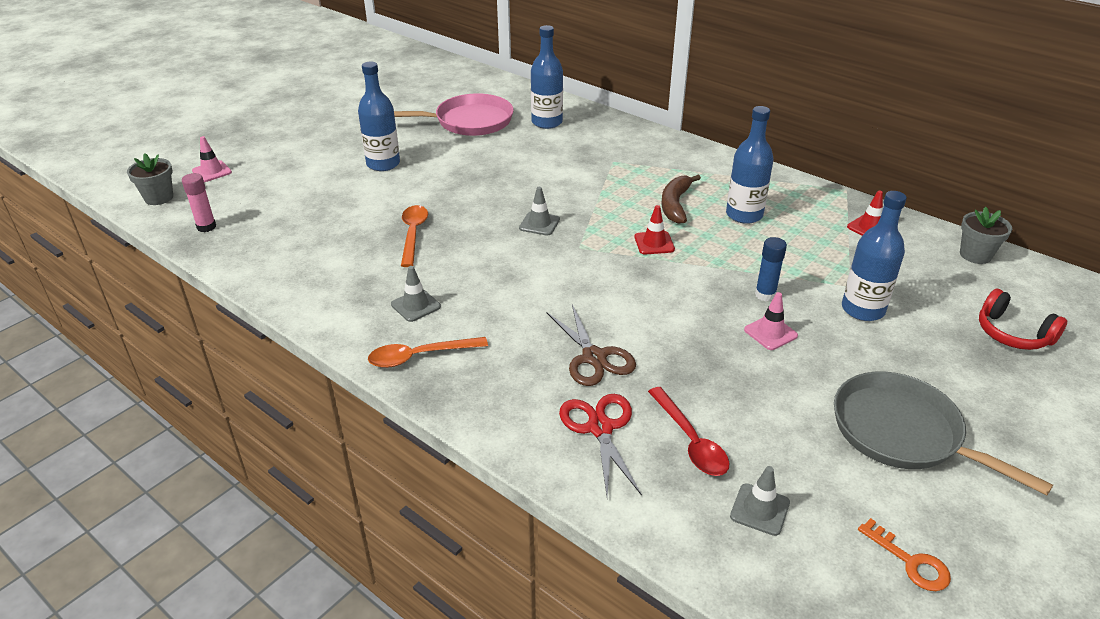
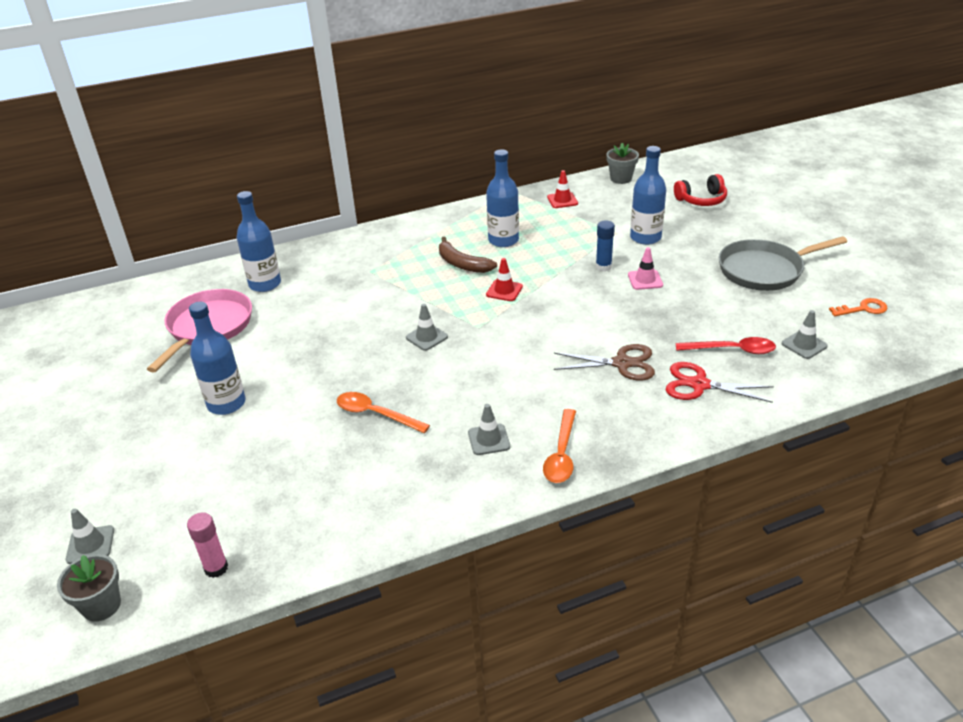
camera: 60 degrees left, 0 degrees up
pink traffic cone [192,136,232,182] -> grey traffic cone [66,509,114,564]

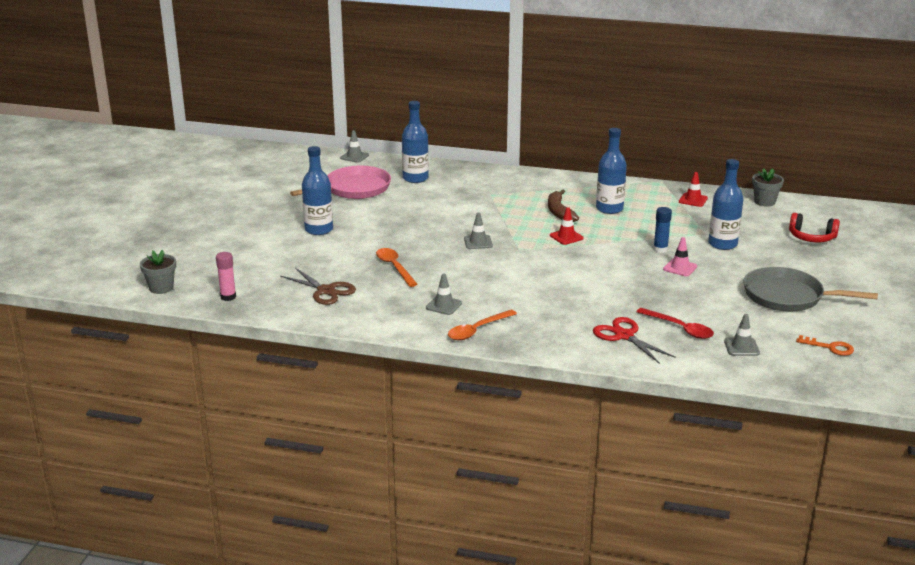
camera: 35 degrees right, 10 degrees down
grey traffic cone [66,509,114,564] -> grey traffic cone moved to [340,130,369,163]
brown scissors [554,344,655,381] -> brown scissors moved to [280,268,356,305]

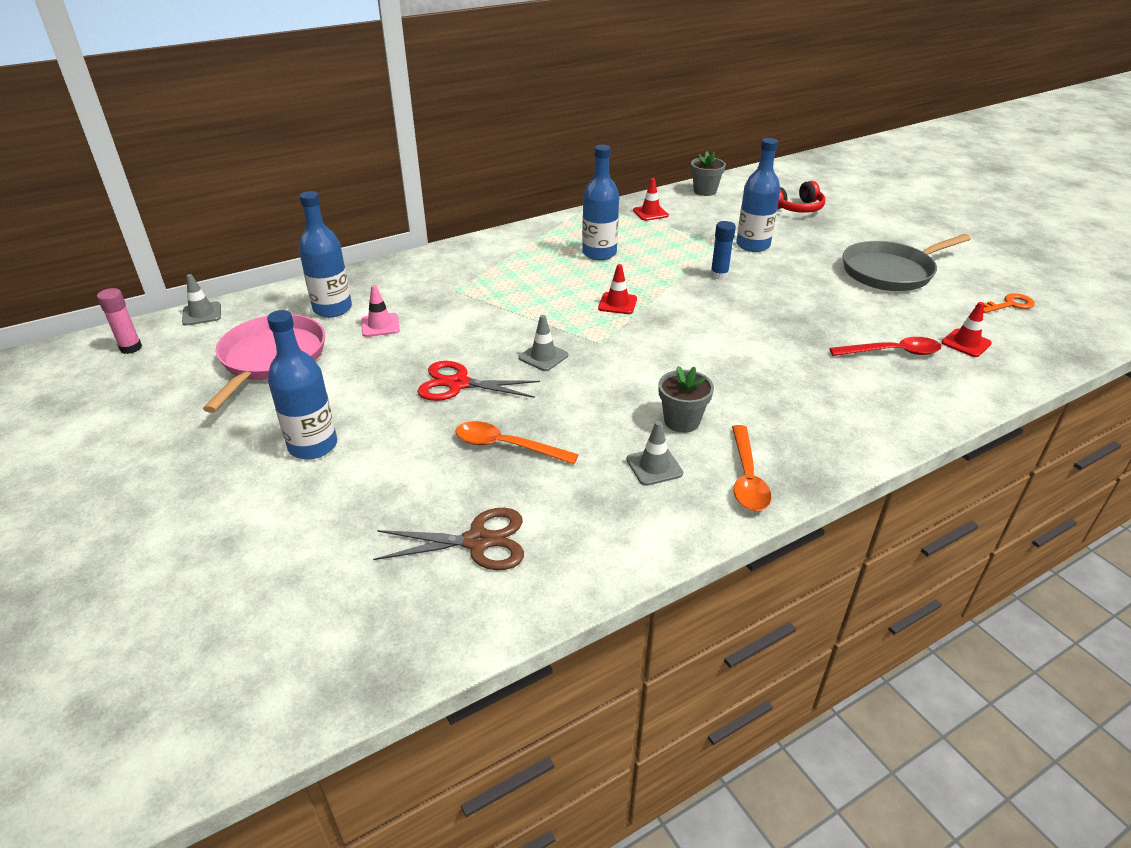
camera: 45 degrees left, 10 degrees up
grey flower pot [140,250,176,294] -> grey flower pot moved to [659,366,714,433]
pink glue stick [216,252,236,301] -> pink glue stick moved to [97,288,142,354]
brown banana [548,189,579,222] -> none
red scissors [593,317,676,364] -> red scissors moved to [417,361,540,401]
pink traffic cone [663,237,697,276] -> pink traffic cone moved to [361,285,400,337]
grey traffic cone [724,314,760,356] -> red traffic cone [942,302,992,357]

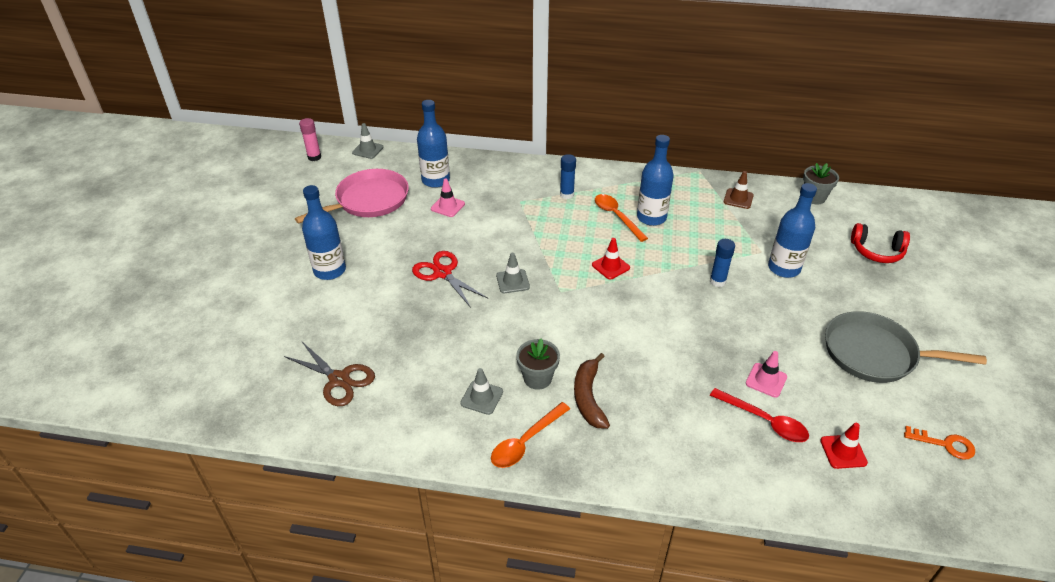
camera: 40 degrees right, 5 degrees up
orange spoon [455,421,579,464] -> orange spoon moved to [595,194,648,242]
red traffic cone [633,178,669,221] -> brown traffic cone [724,171,754,209]
none -> blue glue stick [560,154,576,199]
none -> brown banana [574,353,610,429]
none -> pink traffic cone [746,351,787,398]

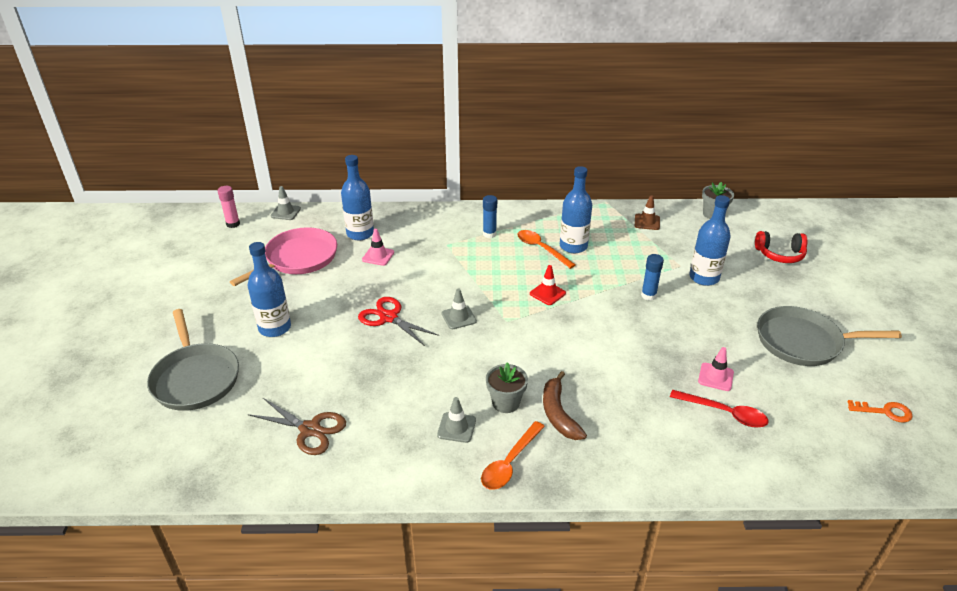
camera: 10 degrees left, 5 degrees down
red traffic cone [820,423,868,469] -> none
none -> grey pan [147,309,239,411]

